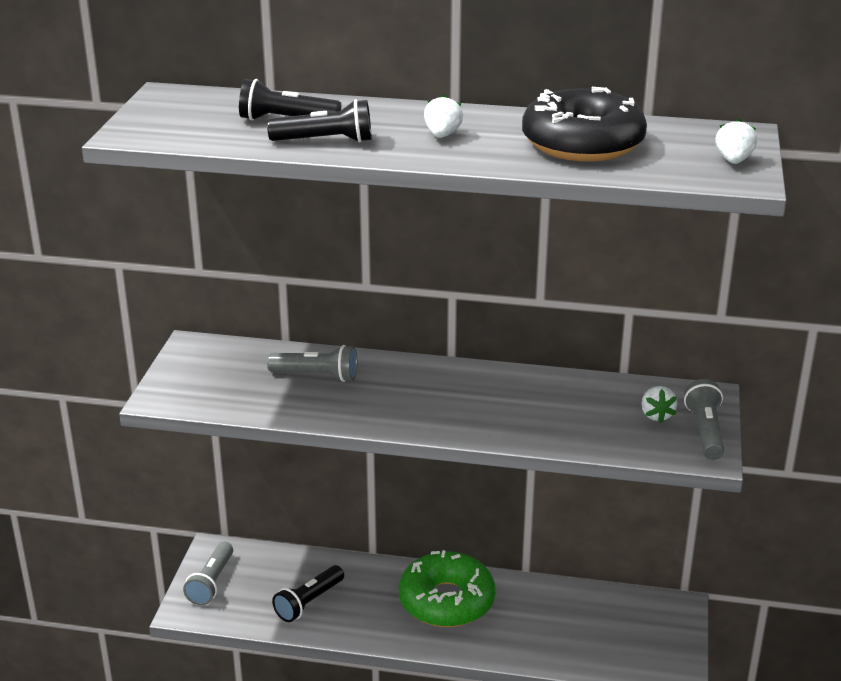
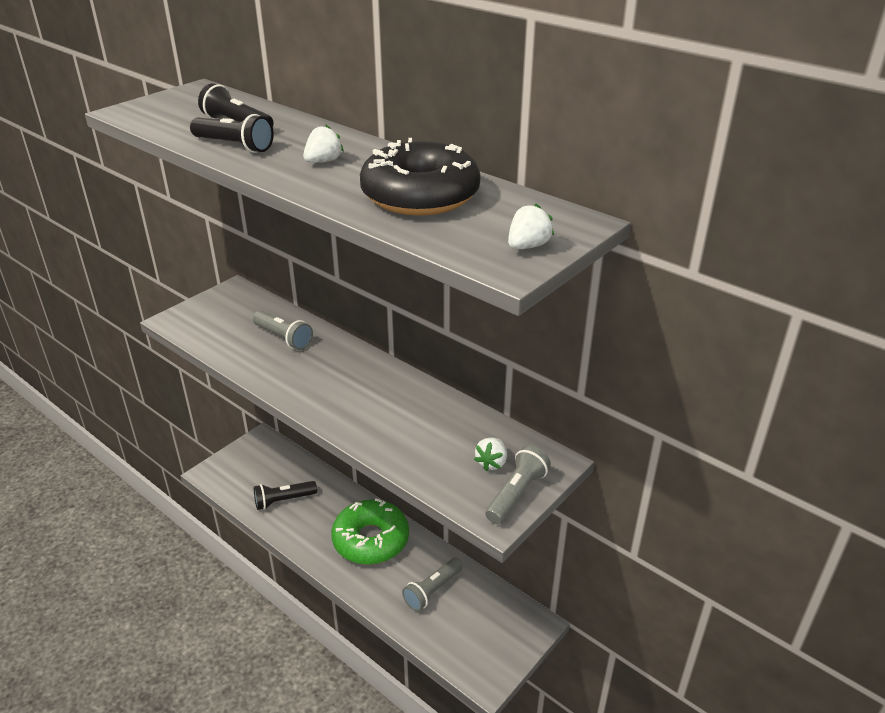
camera: 30 degrees right, 5 degrees up
grey flashlight [183,542,233,605] -> grey flashlight moved to [402,558,463,611]

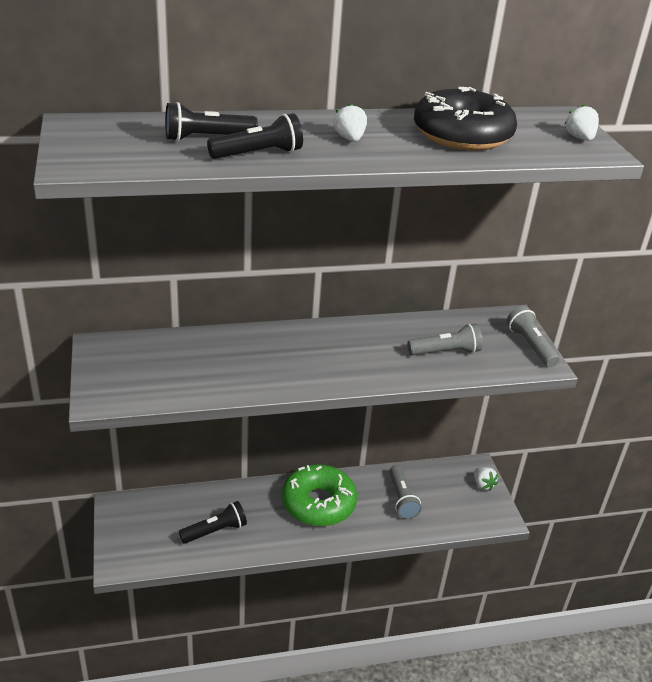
camera: 55 degrees left, 0 degrees up
grey flashlight [253,311,313,350] -> grey flashlight moved to [407,324,483,355]
black flashlight [254,481,317,510] -> black flashlight turned 135 degrees counterclockwise [179,501,247,544]
white strawberry [474,437,507,471] -> white strawberry moved to [474,467,498,491]

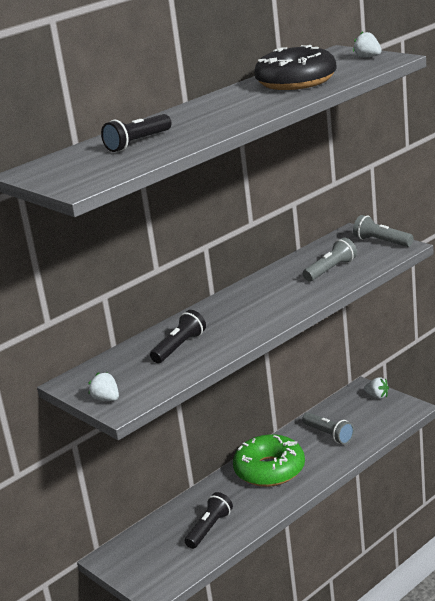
camera: 25 degrees left, 10 degrees down
black flashlight [207,113,303,159] -> black flashlight moved to [150,310,206,363]
white strawberry [333,103,367,142] -> white strawberry moved to [88,372,119,401]

